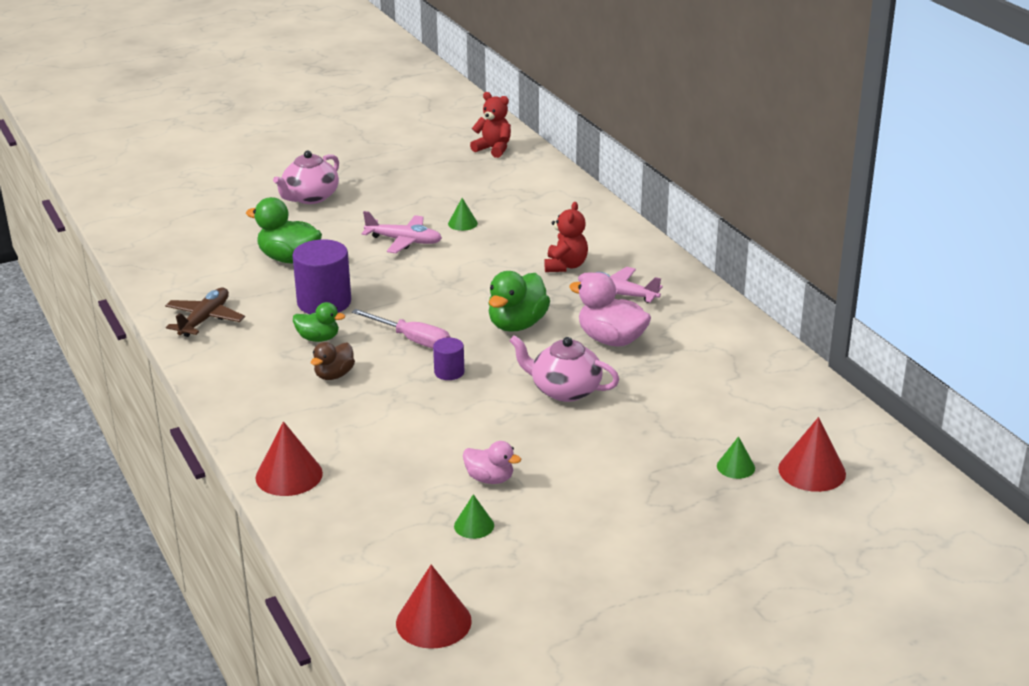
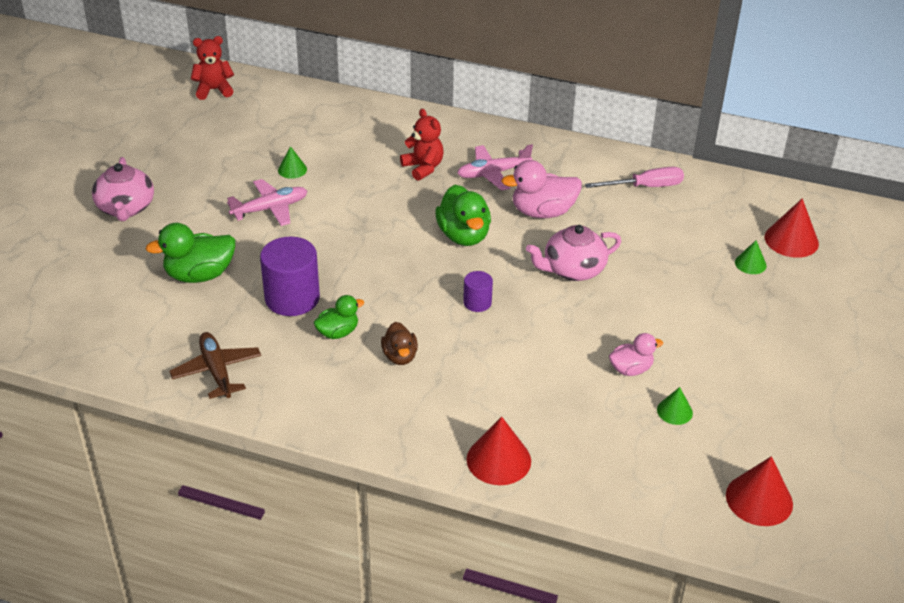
camera: 45 degrees left, 10 degrees up
pink screwdriver [352,309,450,349] -> pink screwdriver moved to [585,167,684,188]

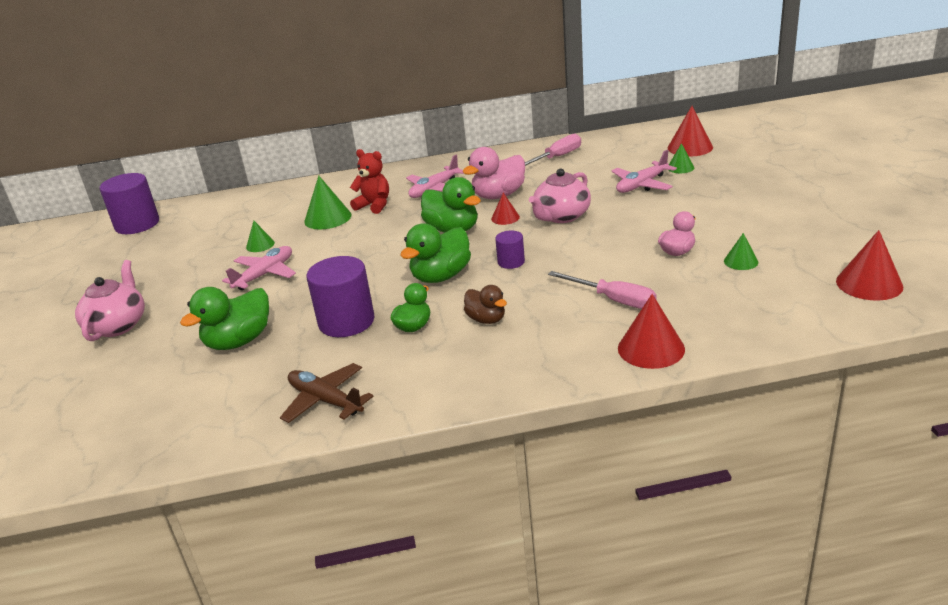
camera: 25 degrees left, 10 degrees down
pink teapot [92,157,154,221] -> pink teapot turned 135 degrees counterclockwise [75,260,145,341]
red teddy bear [191,36,234,100] -> purple cylinder [100,173,159,234]
none -> green cone [304,176,351,229]
none -> green duck [400,223,471,283]
none -> red cone [491,193,520,225]
none -> pink screwdriver [548,271,657,309]
none -> pink plane [612,150,677,193]

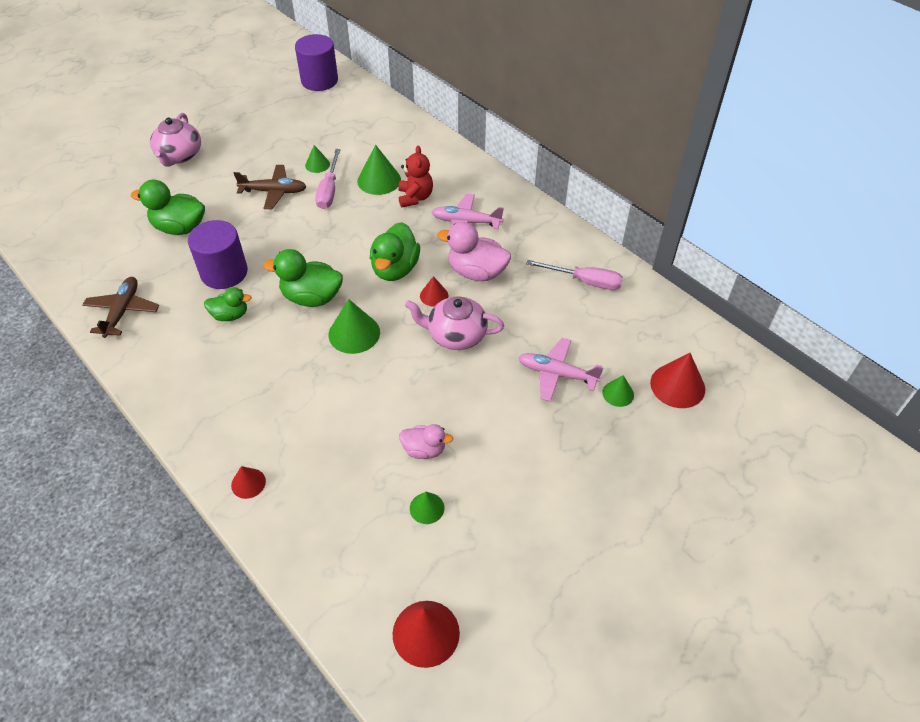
camera: 55 degrees right, 20 degrees up
pink teapot [75,260,145,341] -> pink teapot turned 120 degrees clockwise [150,113,201,167]
pink plane [222,246,296,290] -> brown plane [234,165,307,209]
brown duck [464,285,507,324] -> none
purple cylinder [495,230,525,269] -> green cone [329,299,380,354]
pink screwdriver [548,271,657,309] -> pink screwdriver moved to [315,149,341,209]
red cone [618,294,685,369] -> red cone [231,466,266,499], size x0.58

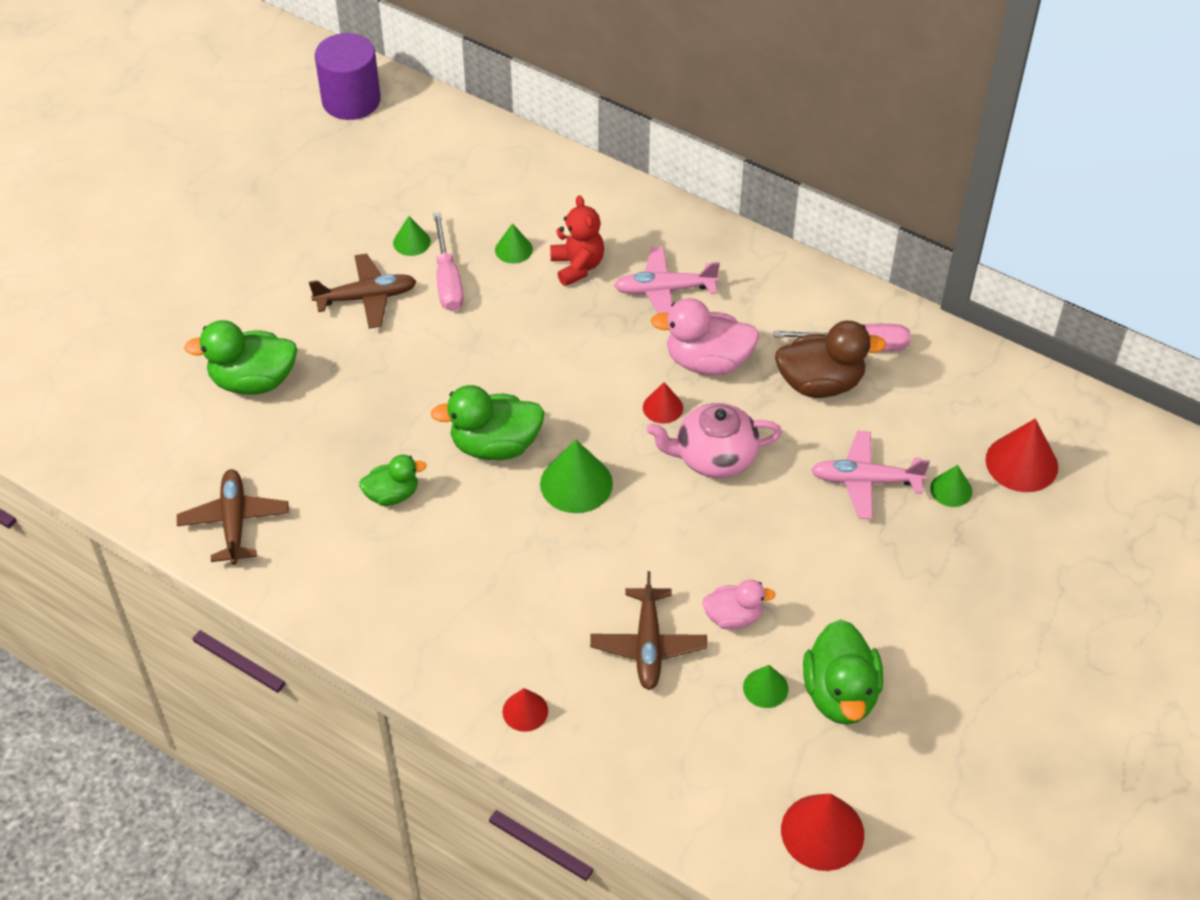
camera: 15 degrees left, 0 degrees up
pink teapot [150,113,201,167] -> none
purple cylinder [188,220,248,289] -> none
green cone [357,145,401,195] -> green cone [495,223,533,263], size x0.58
green duck [370,222,420,281] -> green duck moved to [803,619,883,725]
none -> brown plane [590,571,707,690]
none -> brown duck [775,321,886,398]

